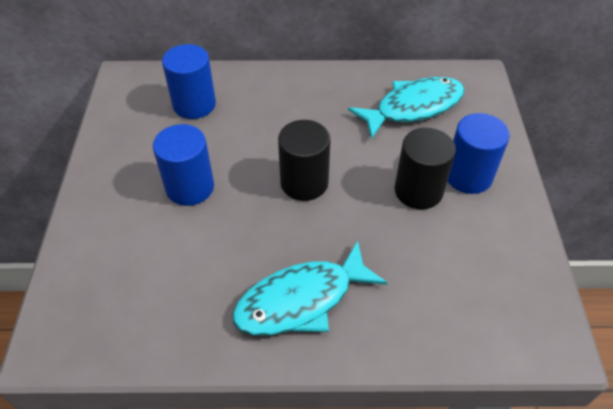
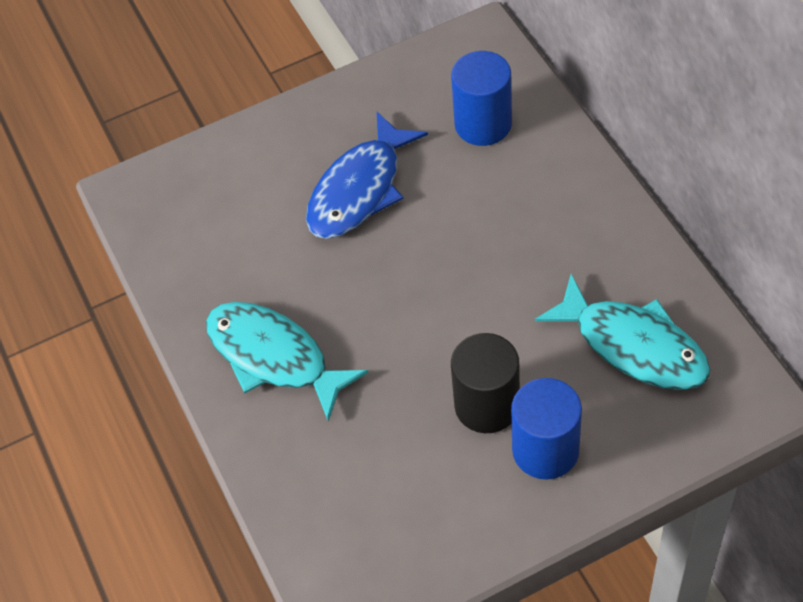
camera: 70 degrees right, 5 degrees up
blue cylinder [153,124,214,206] -> blue fish [306,112,428,239]
black cylinder [278,120,331,201] -> none

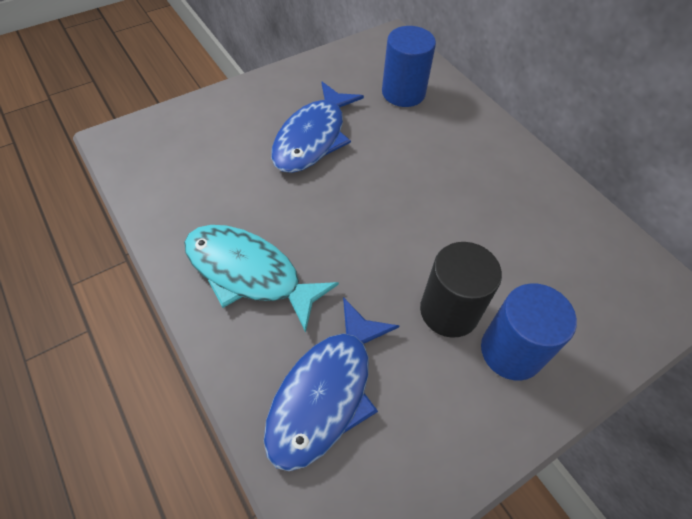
camera: 15 degrees left, 0 degrees up
turquoise fish [535,274,711,390] -> none
none -> blue fish [264,297,399,471]

